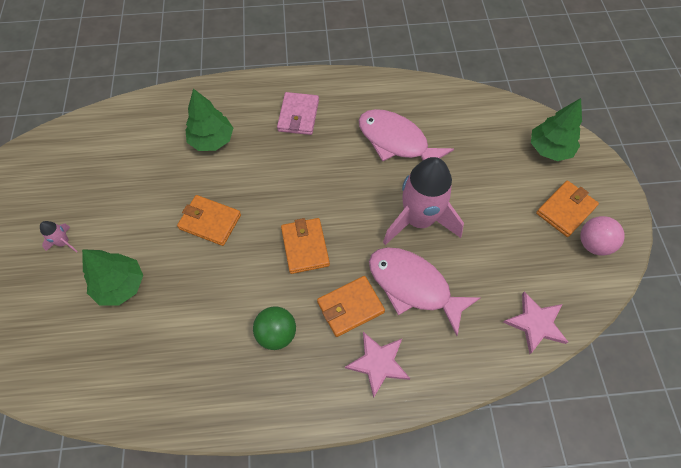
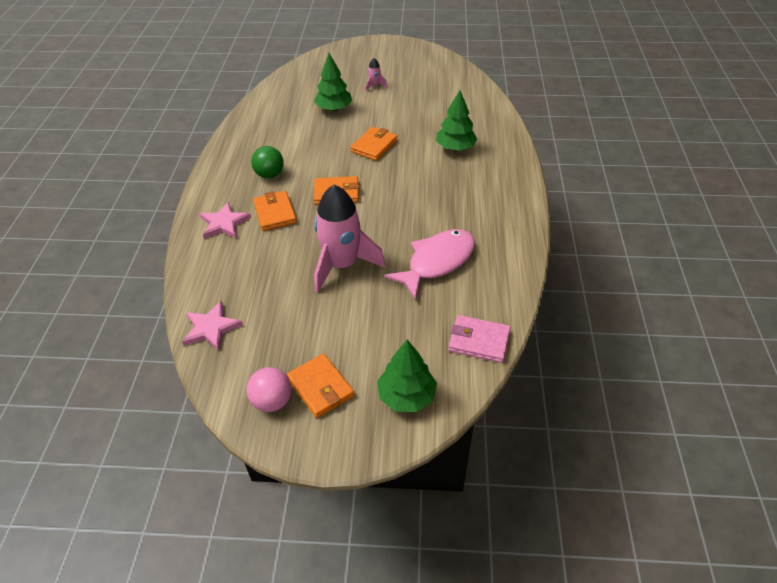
camera: 100 degrees right, 15 degrees down
pink wallet [277,92,319,135] -> pink wallet moved to [448,315,511,363]
pink fish [369,247,480,336] -> none

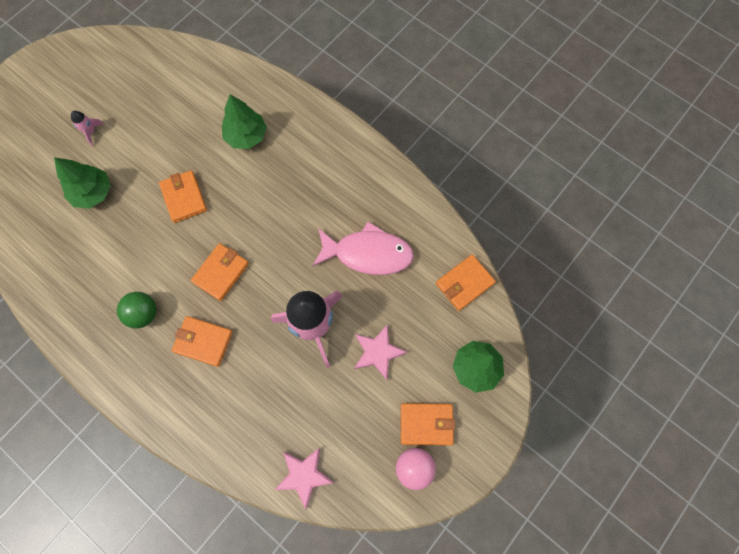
camera: 55 degrees left, 25 degrees up
pink star [200,202,251,239] -> pink star moved to [354,324,408,380]
pink fish [384,229,475,300] -> pink fish turned 105 degrees clockwise [313,221,414,275]
pink wallet [448,315,511,363] -> orange wallet [436,255,496,311]

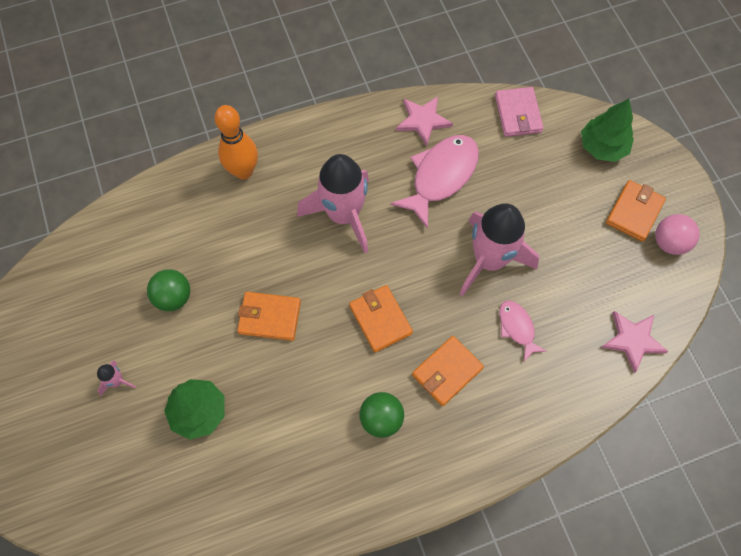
camera: 60 degrees left, 5 degrees down
green tree [222,94,267,149] -> none
pink star [354,324,408,380] -> pink star moved to [396,96,453,146]
orange wallet [436,255,496,311] -> pink wallet [495,87,544,137]
none -> green ball [147,269,190,311]
none -> orange bowling pin [214,105,258,179]
none -> pink rocket [297,154,369,253]
none -> pink fish [499,300,546,361]

